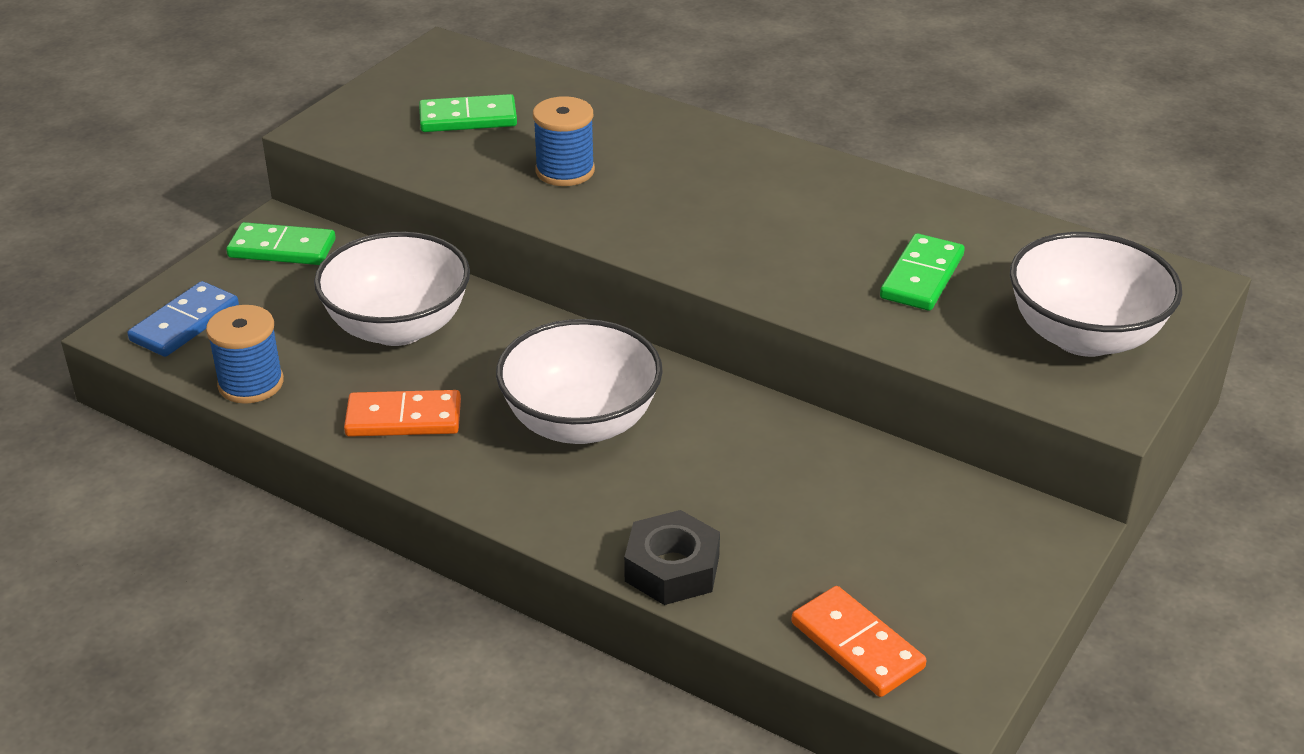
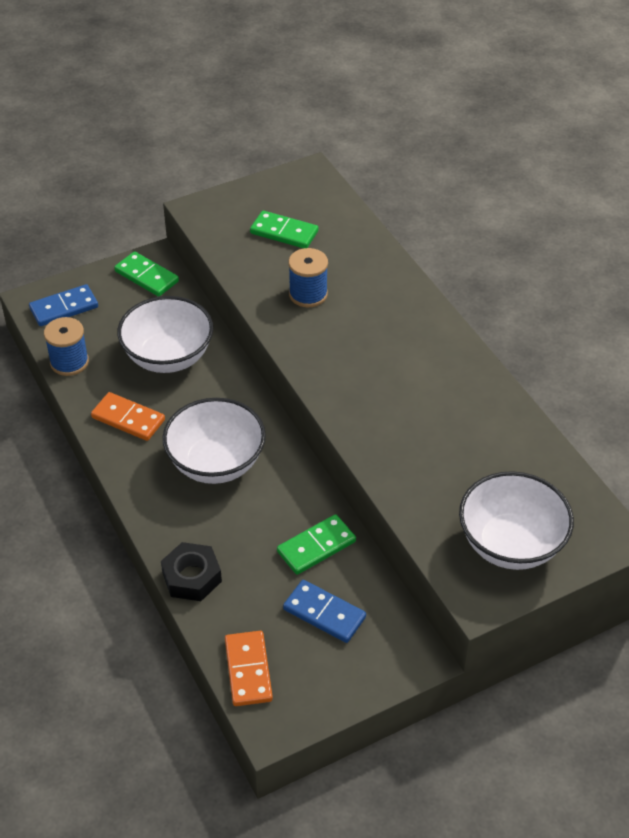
camera: 30 degrees right, 10 degrees up
green domino [880,233,965,311] -> green domino moved to [277,514,356,575]
none -> blue domino [283,580,366,643]

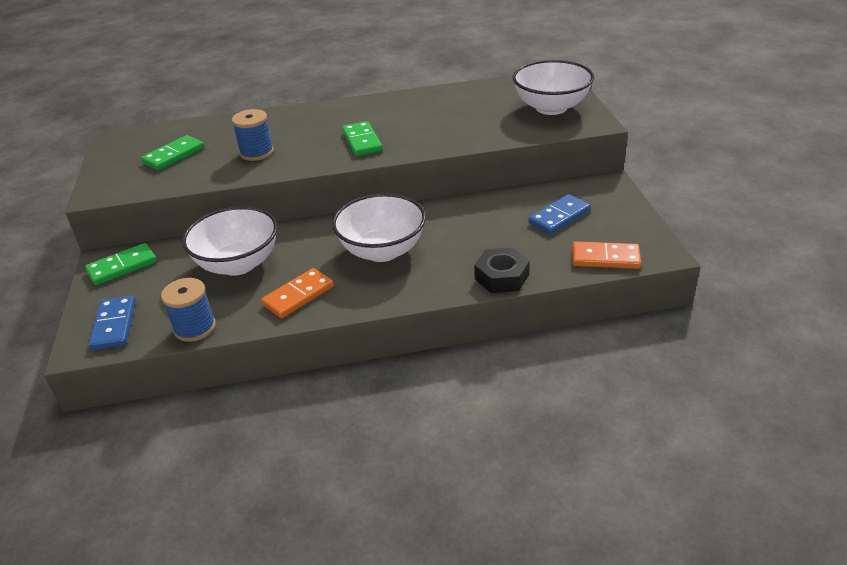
camera: 70 degrees left, 10 degrees down
green domino [277,514,356,575] -> green domino moved to [342,121,383,156]

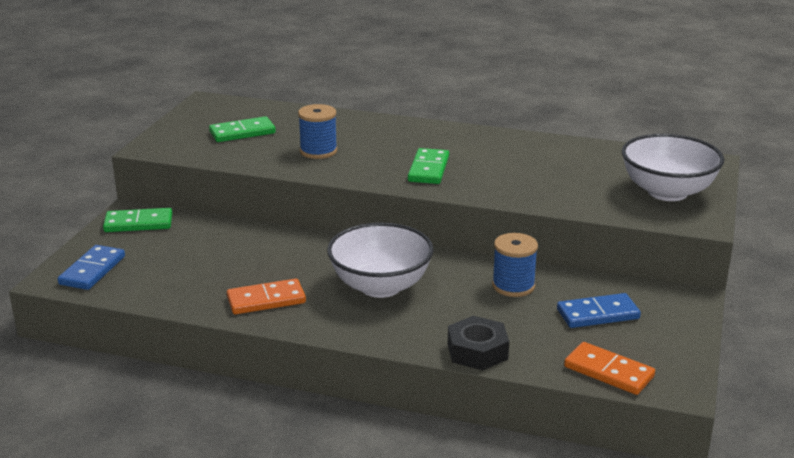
camera: 25 degrees right, 10 degrees down
blue spool [161,278,216,342] -> blue spool moved to [492,233,538,297]
white bowl [182,206,278,276] -> none

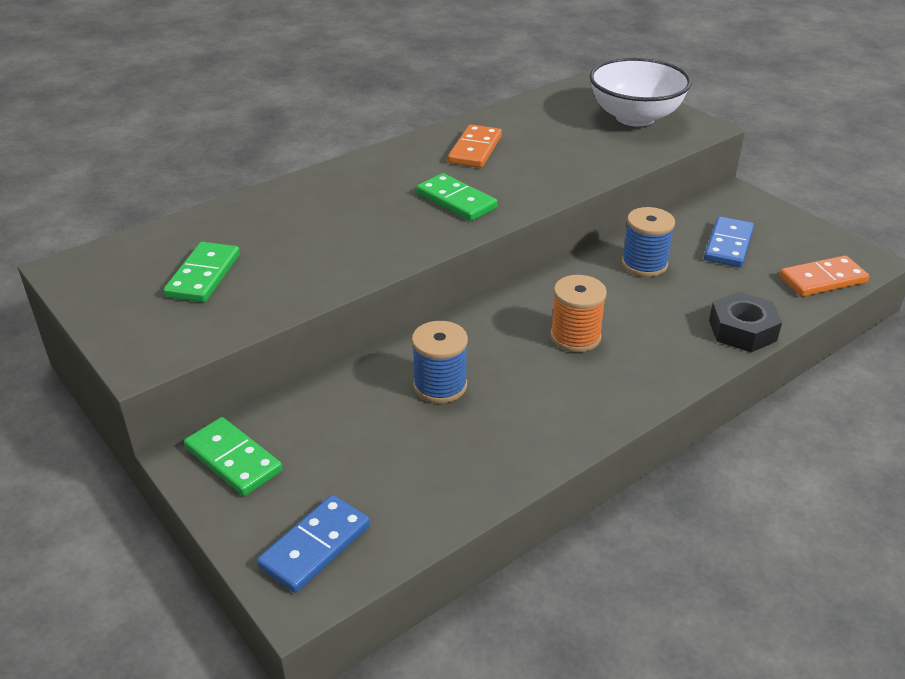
camera: 55 degrees left, 10 degrees up
blue domino [58,245,125,290] -> blue domino turned 75 degrees clockwise [257,495,370,593]
green domino [103,208,172,232] -> green domino turned 75 degrees counterclockwise [184,417,283,496]
orange domino [227,278,306,314] -> orange domino moved to [448,125,502,168]
blue spool [298,104,337,159] -> blue spool moved to [412,321,468,403]
white bowl [327,223,434,298] -> orange spool [550,275,607,352]

